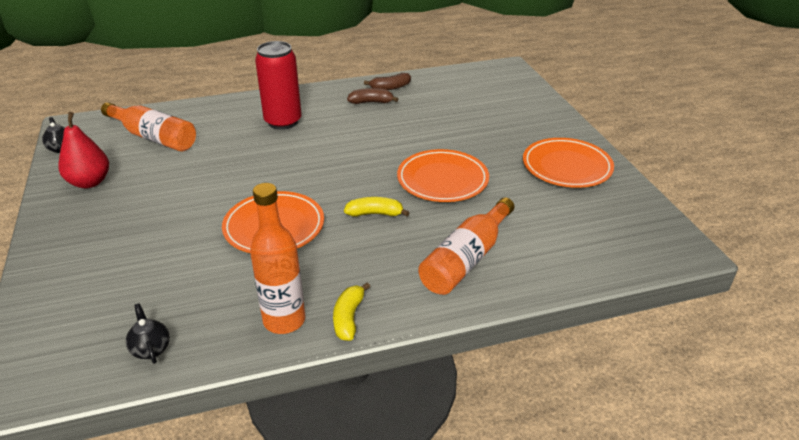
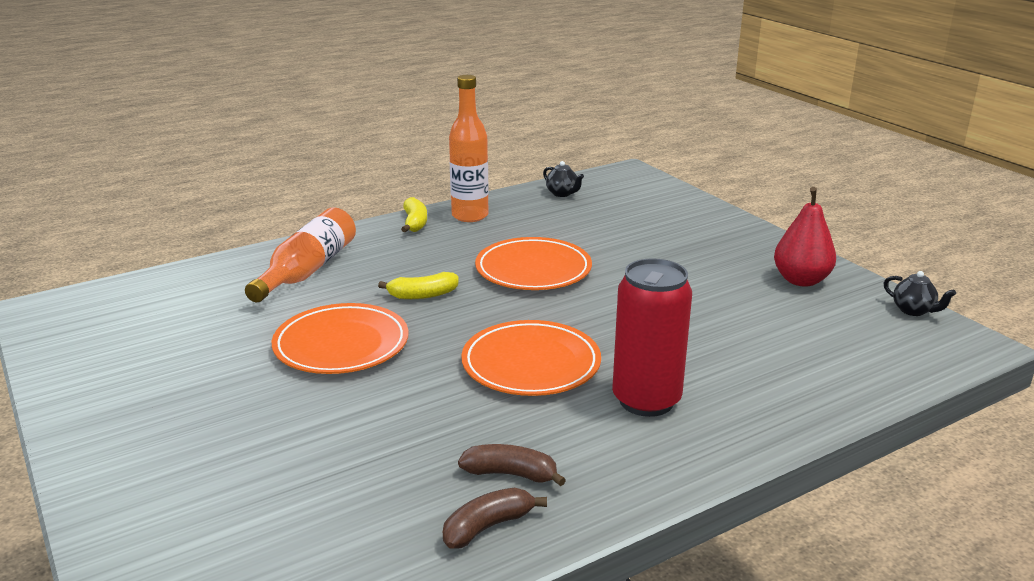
camera: 165 degrees right, 10 degrees down
orange bottle [101,102,196,151] -> none
brown banana [347,88,398,104] -> brown banana turned 150 degrees counterclockwise [458,444,566,486]
orange plate [523,138,614,188] -> orange plate moved to [461,320,601,396]

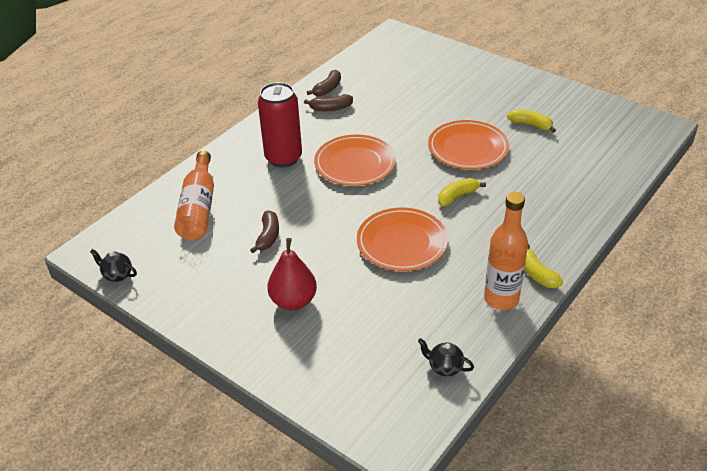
camera: 160 degrees right, 15 degrees up
orange bottle [245,207,356,302] -> orange bottle moved to [174,150,214,240]
red pear [774,187,836,287] -> red pear moved to [268,238,317,310]
none -> brown banana [250,210,279,253]
none -> yellow banana [507,109,556,133]

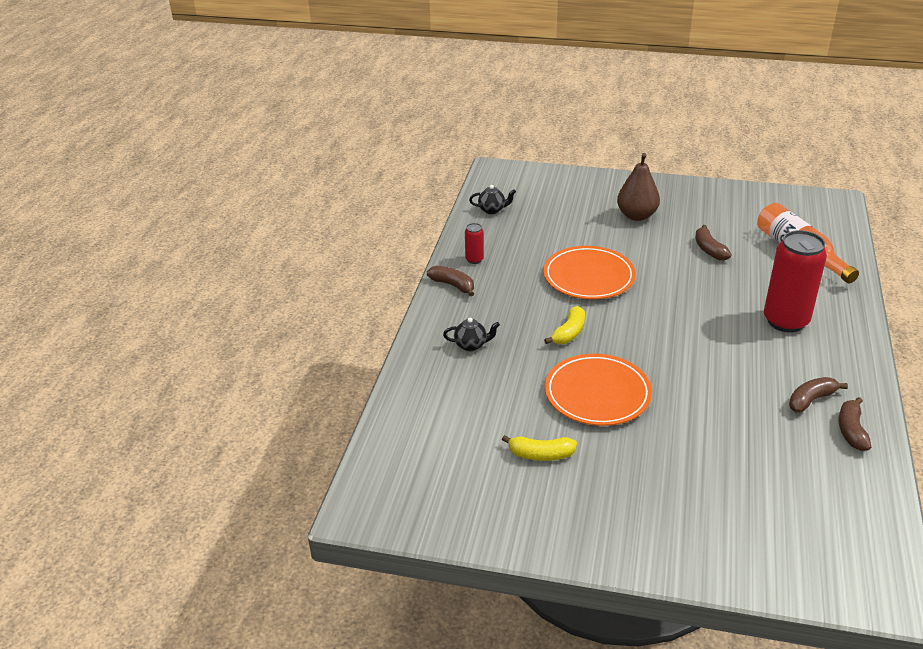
camera: 155 degrees right, 5 degrees down
black teapot [90,249,137,282] -> black teapot moved to [443,318,500,351]
red pear [268,238,317,310] -> brown pear [617,153,660,221]
orange plate [314,135,396,186] -> none
orange bottle [484,192,528,310] -> red can [465,223,484,264]
yellow banana [525,244,563,288] -> brown banana [427,266,474,296]

